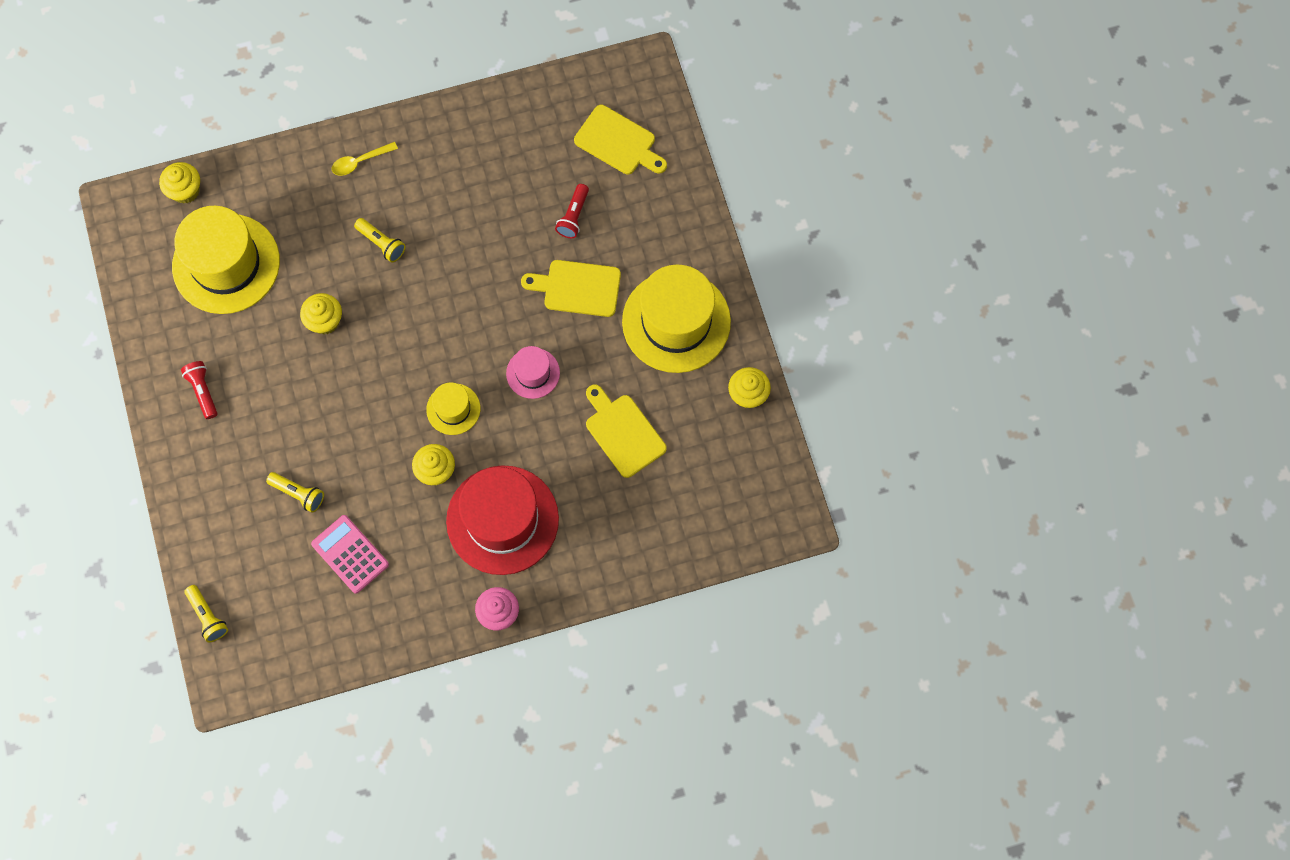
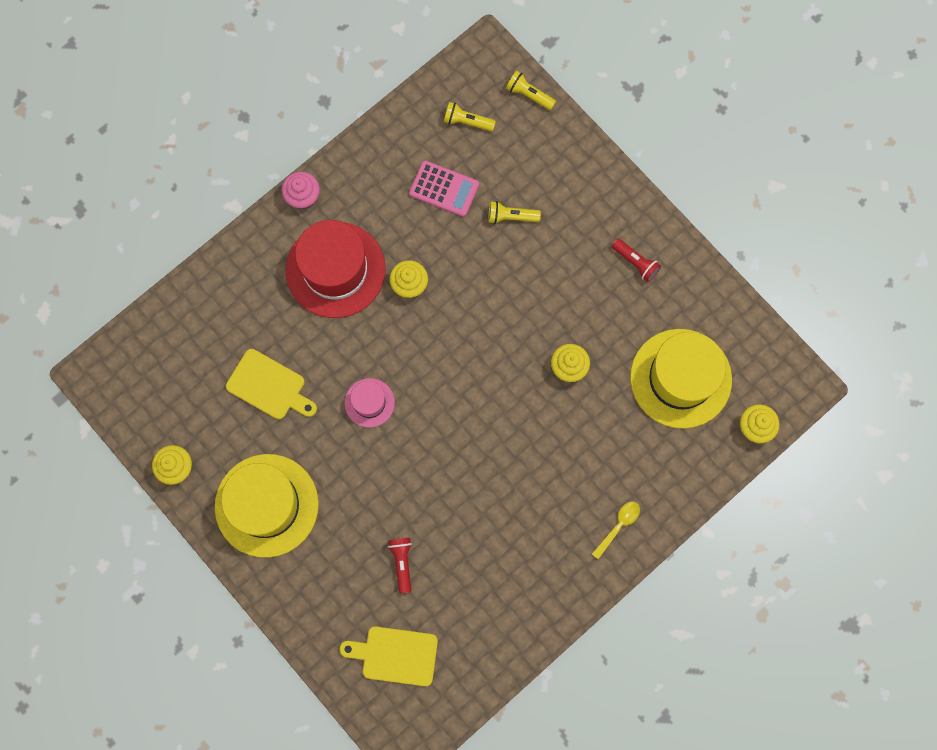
camera: 155 degrees right, 5 degrees up
yellow flashlight [354,218,406,262] -> yellow flashlight moved to [444,102,496,132]
yellow hat [426,382,480,435] -> none
yellow cutting board [521,260,621,317] -> none

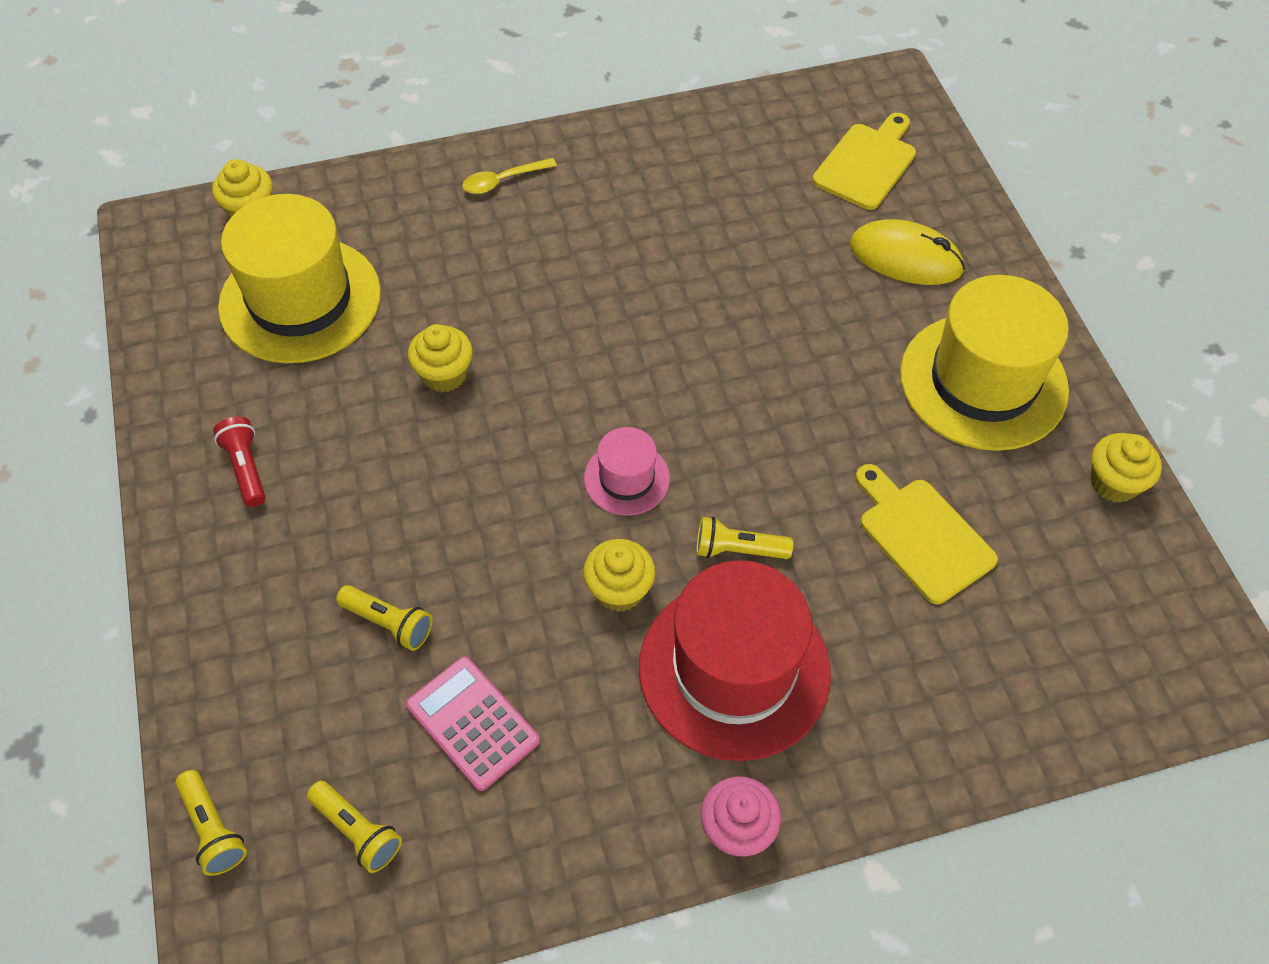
camera: 155 degrees left, 20 degrees down
yellow cutting board [340,626,438,686] -> yellow cutting board turned 90 degrees counterclockwise [812,113,916,210]
pink hat [345,378,395,428] -> pink hat moved to [584,427,670,516]
red flashlight [388,538,412,593] -> none
none -> yellow flashlight [696,517,793,559]
none -> yellow mouse [850,219,965,285]

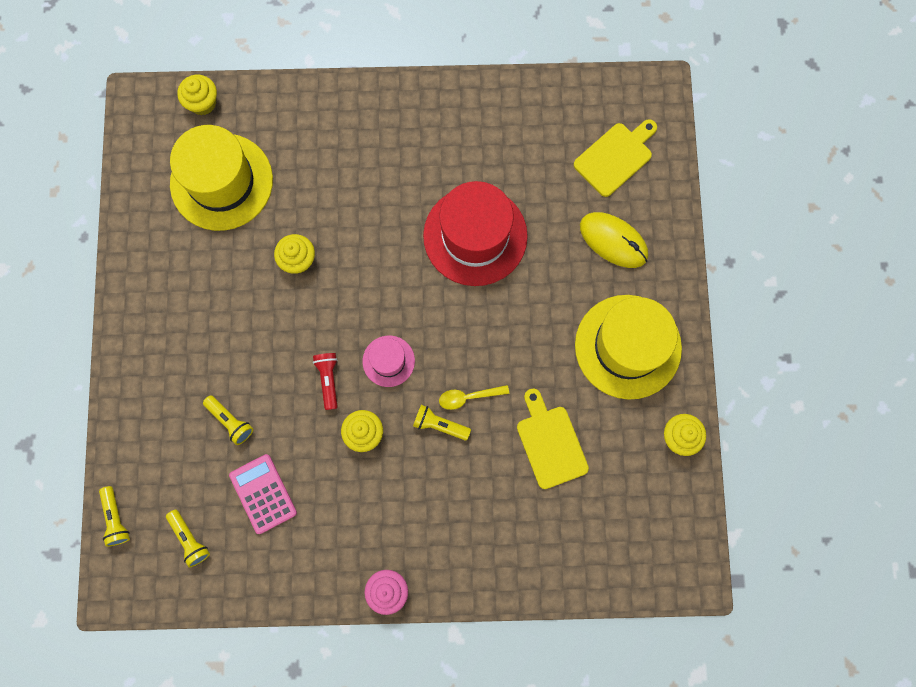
camera: 15 degrees right, 20 degrees up
red flashlight [213,417,265,507] -> red flashlight moved to [313,353,338,410]
yellow spoon [462,158,557,194] -> yellow spoon moved to [439,385,509,410]
red hat [639,560,831,761] -> red hat moved to [423,181,528,286]

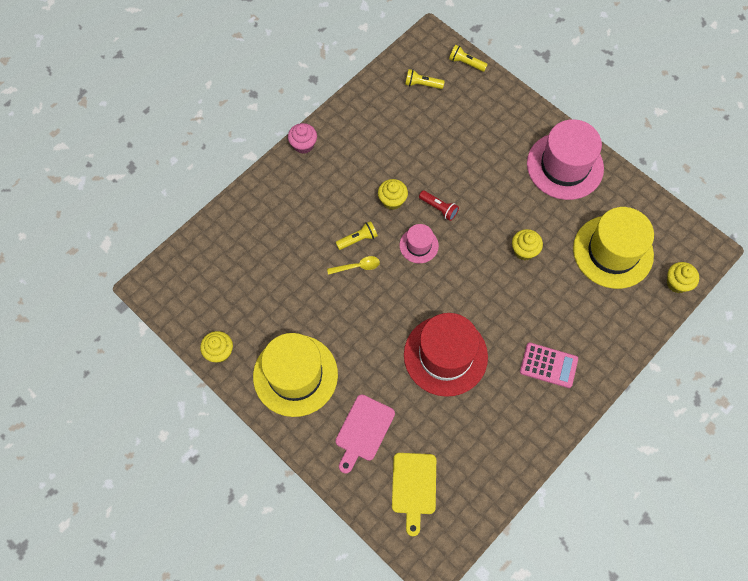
camera: 135 degrees right, 10 degrees down
yellow flashlight [203,395,253,445] -> none
pink calculator [229,454,297,534] -> pink calculator moved to [520,342,578,388]
yellow spoon [439,385,509,410] -> yellow spoon turned 45 degrees clockwise [327,256,380,275]
yellow cutting board [517,388,589,489] -> none
yellow mouse [580,212,648,268] -> pink cutting board [335,394,395,474]
none -> pink hat [527,119,604,200]

